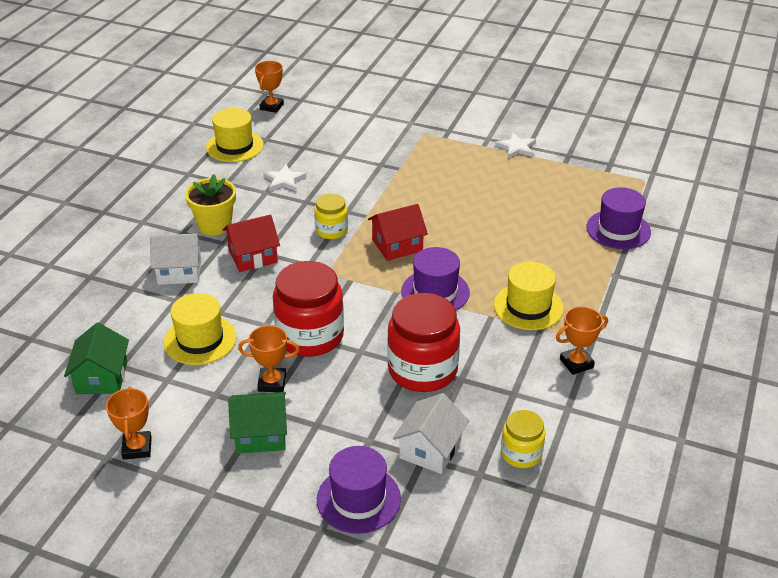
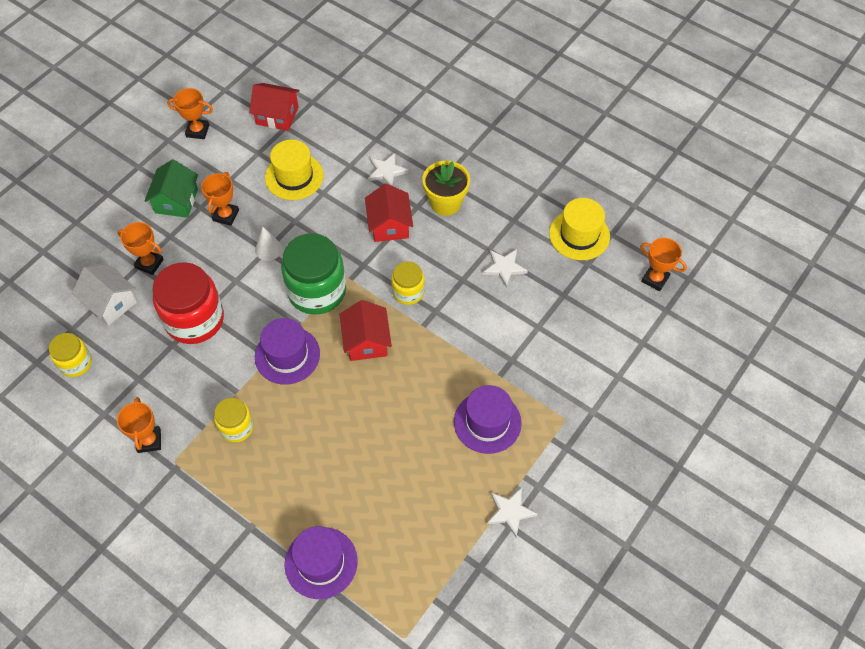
camera: 105 degrees right, 20 degrees up
green house [64,322,129,394] -> red house [249,83,300,131]
white house [150,233,201,285] -> white star [368,153,409,186]
red jar [273,261,344,357] -> white cone [255,227,282,261]
purple hat [317,446,401,534] -> purple hat moved to [454,385,522,454]
yellow hat [494,261,564,330] -> yellow jar [214,398,254,442]
none -> orange trophy [117,222,164,275]
none -> green jar [281,233,346,315]

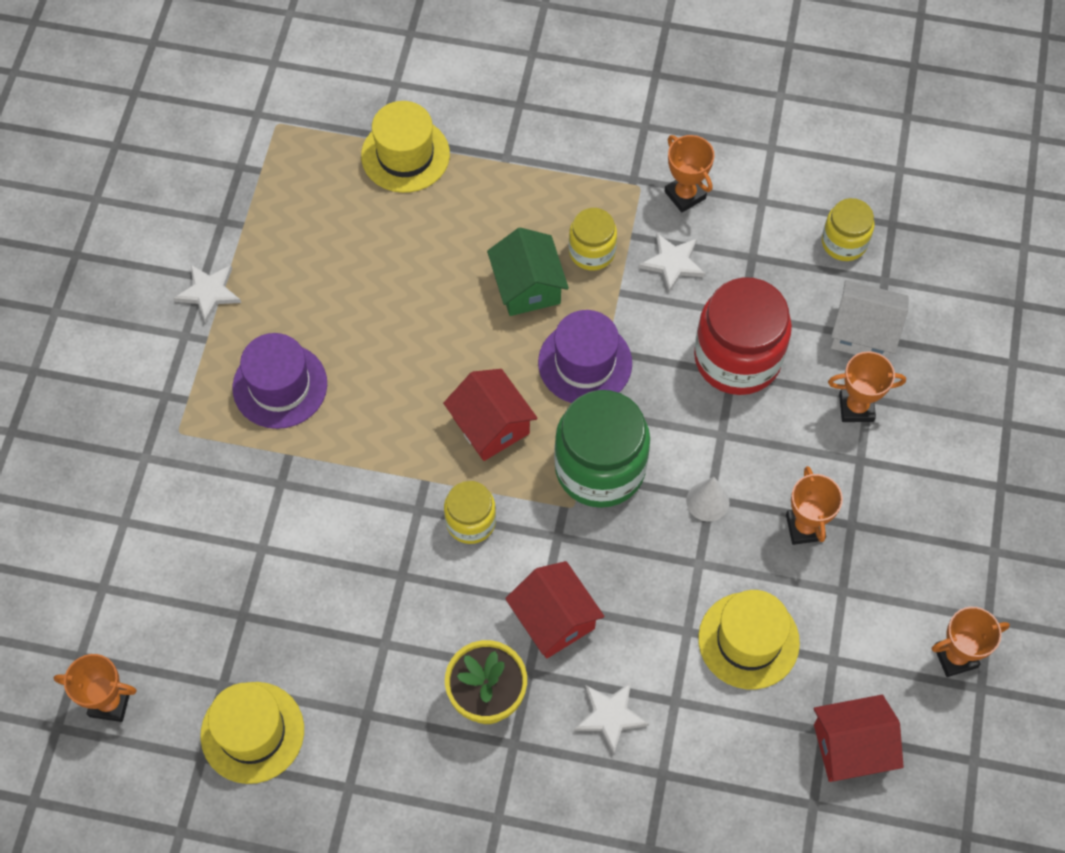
camera: 155 degrees right, 5 degrees up
green house [145,159,198,218] -> green house moved to [487,227,569,316]
purple hat [285,526,358,599] -> yellow hat [361,101,450,193]
white star [483,249,528,287] -> white star moved to [639,233,705,293]

